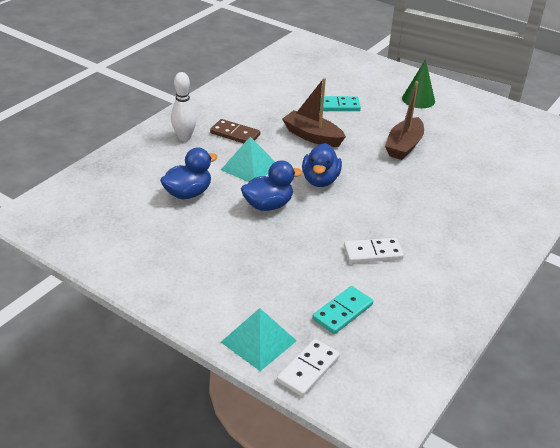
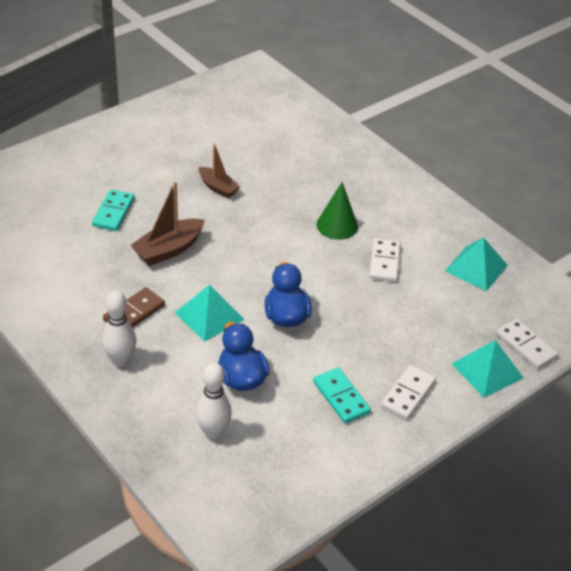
camera: 75 degrees left, 5 degrees up
blue duck [302,143,342,187] -> none
turquoise domino [312,286,373,334] -> turquoise domino moved to [313,368,371,423]
brown boat [385,81,424,160] -> brown boat [199,144,240,198], size x0.67
green cone [402,59,435,108] -> green cone moved to [317,182,358,240]
none -> white bowling pin [196,362,232,439]
none -> white domino [381,365,436,420]
none -> turquoise pyramid [445,237,508,291]

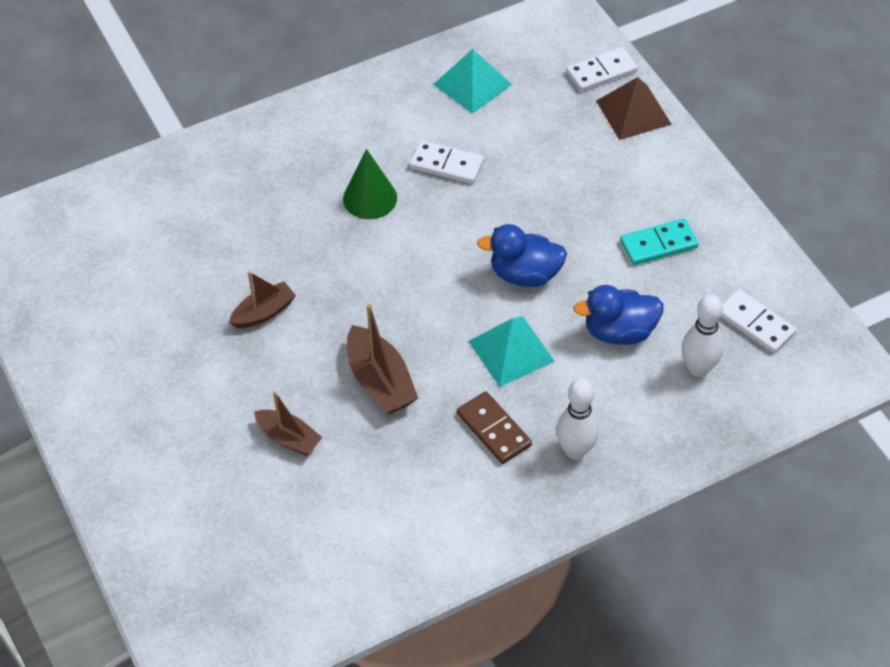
camera: 75 degrees left, 10 degrees up
turquoise domino [92,190,135,231] -> brown boat [254,391,323,456]
white domino [381,365,436,420] -> white domino moved to [721,289,797,353]
turquoise pyramid [451,340,523,398] -> brown pyramid [596,77,672,140]

